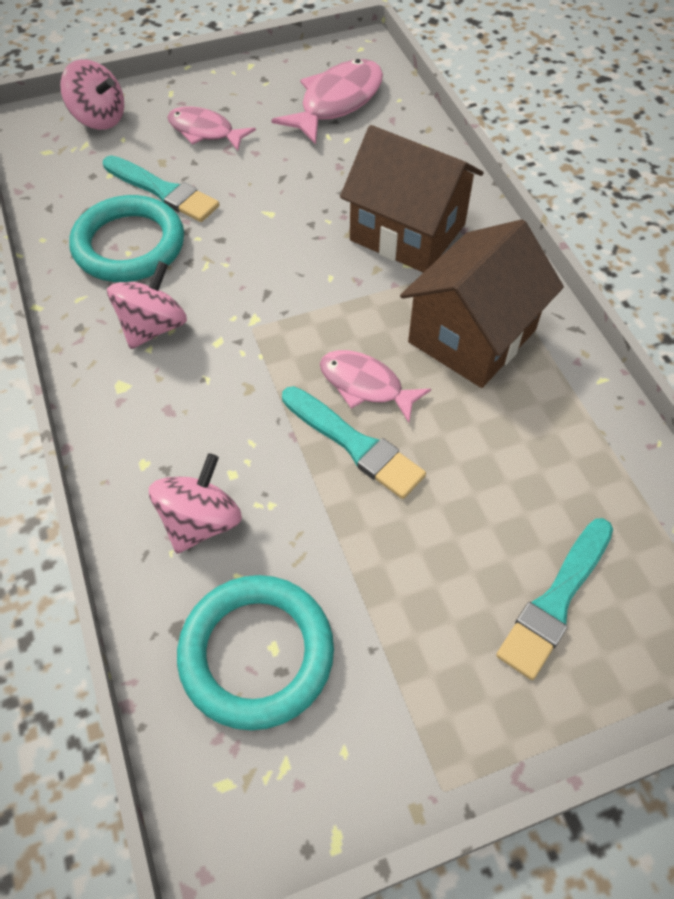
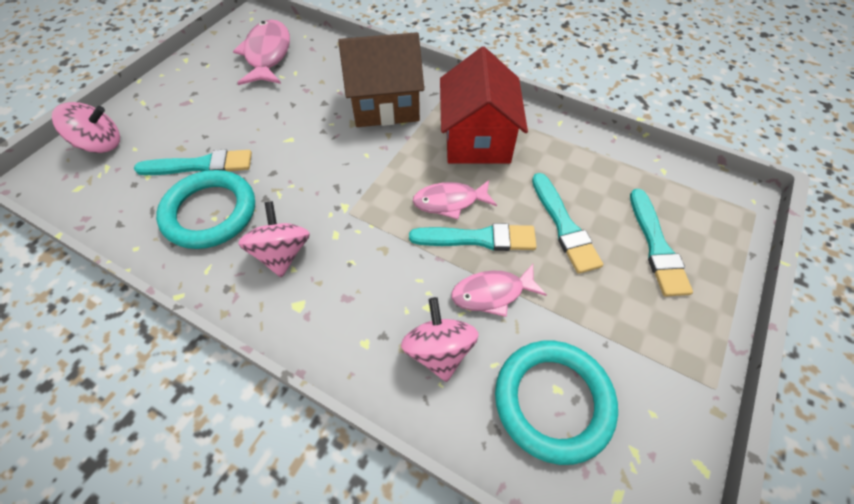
camera: 40 degrees left, 0 degrees up
pink fish [167,106,256,151] -> pink fish moved to [452,264,547,317]
brown house [400,219,564,388] -> red house [440,47,528,164]
none -> turquoise brush [532,173,603,274]

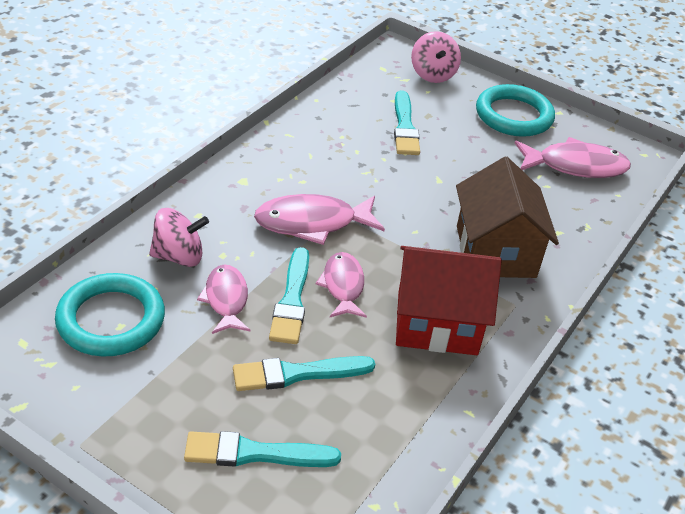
camera: 90 degrees right, 15 degrees down
turquoise ring [156,170,255,249] -> turquoise ring moved to [476,84,555,137]
pink spinning top [238,201,310,278] -> none
none -> pink fish [254,194,385,245]

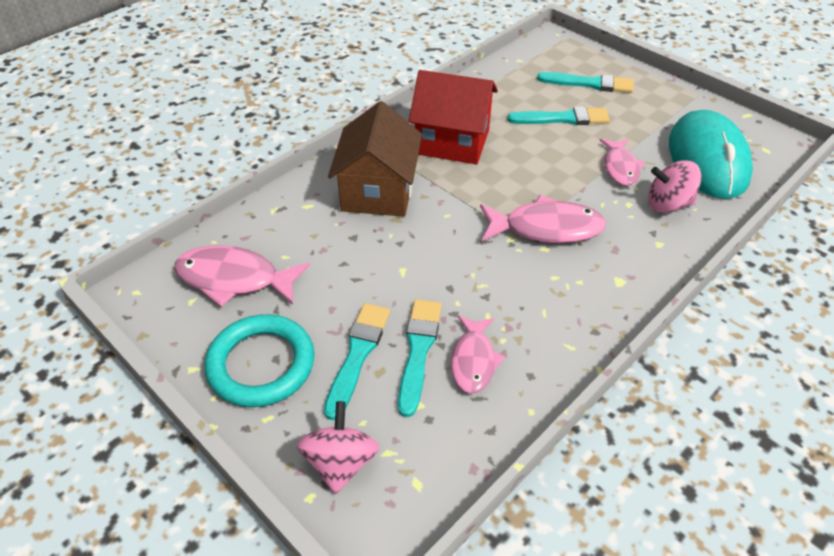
camera: 165 degrees left, 5 degrees up
turquoise ring [55,273,165,357] -> turquoise mouse [669,110,753,199]
turquoise brush [269,247,309,344] -> turquoise brush moved to [324,303,390,420]
pink fish [316,252,367,318] -> pink fish moved to [451,315,505,394]

